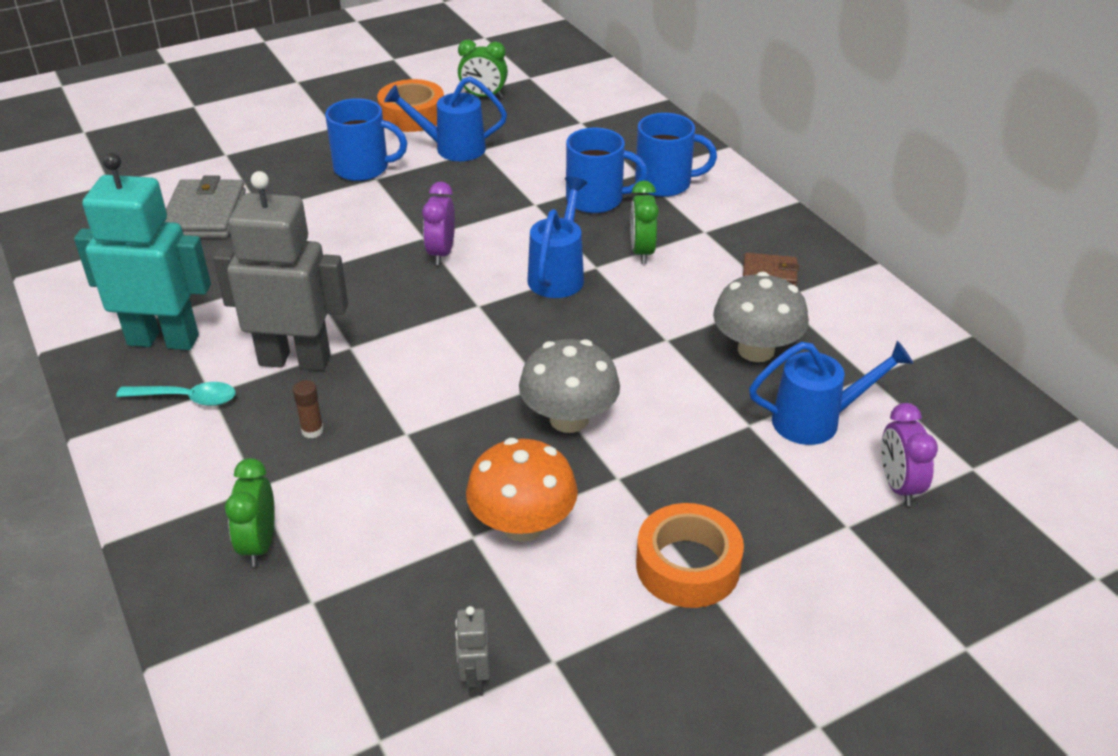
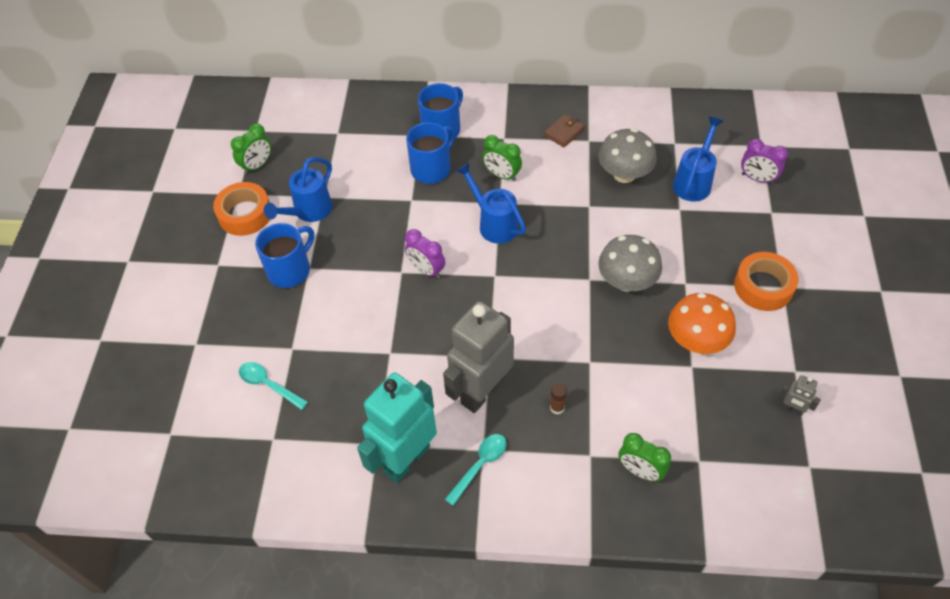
camera: 55 degrees left, 15 degrees up
grey wallet [165,176,246,238] -> turquoise spoon [239,362,308,410]

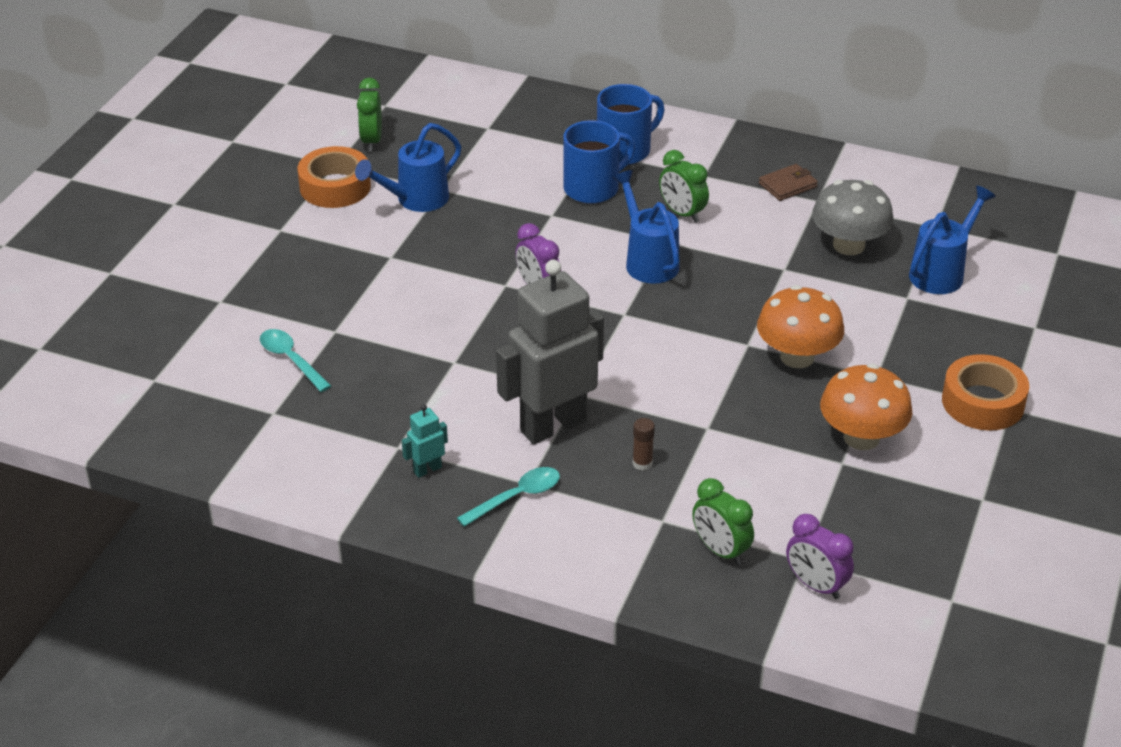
camera: 15 degrees right, 15 degrees down
green clock [231,124,271,174] -> green clock turned 120 degrees clockwise [357,78,382,151]
blue mug [255,223,314,288] -> none
turquoise robot [357,372,437,483] -> turquoise robot [402,404,448,478], size x0.41
grey mushroom [598,235,662,292] -> orange mushroom [757,285,844,368]
purple clock [741,139,788,184] -> purple clock moved to [786,514,854,599]
grey robot [779,375,821,416] -> none

